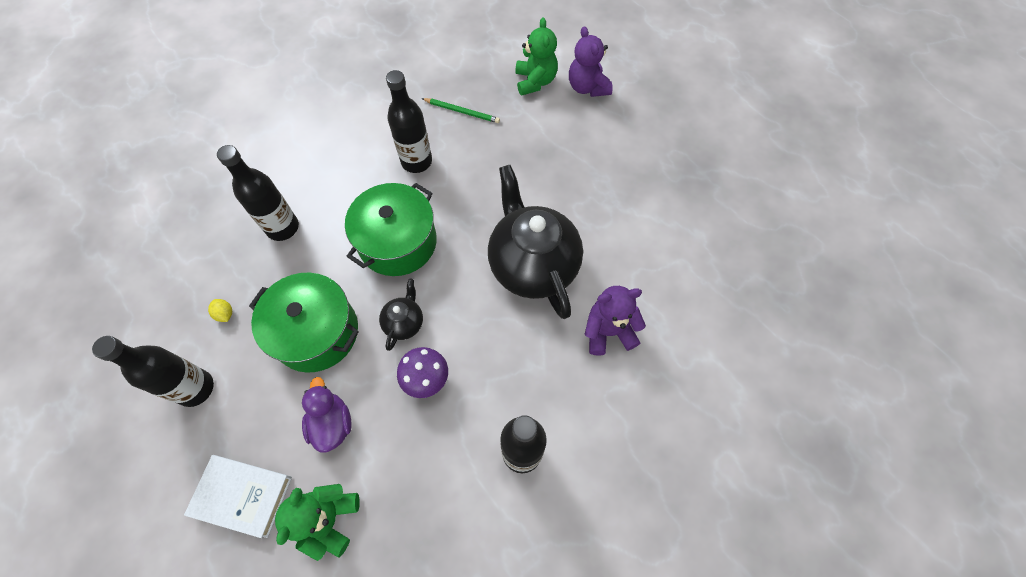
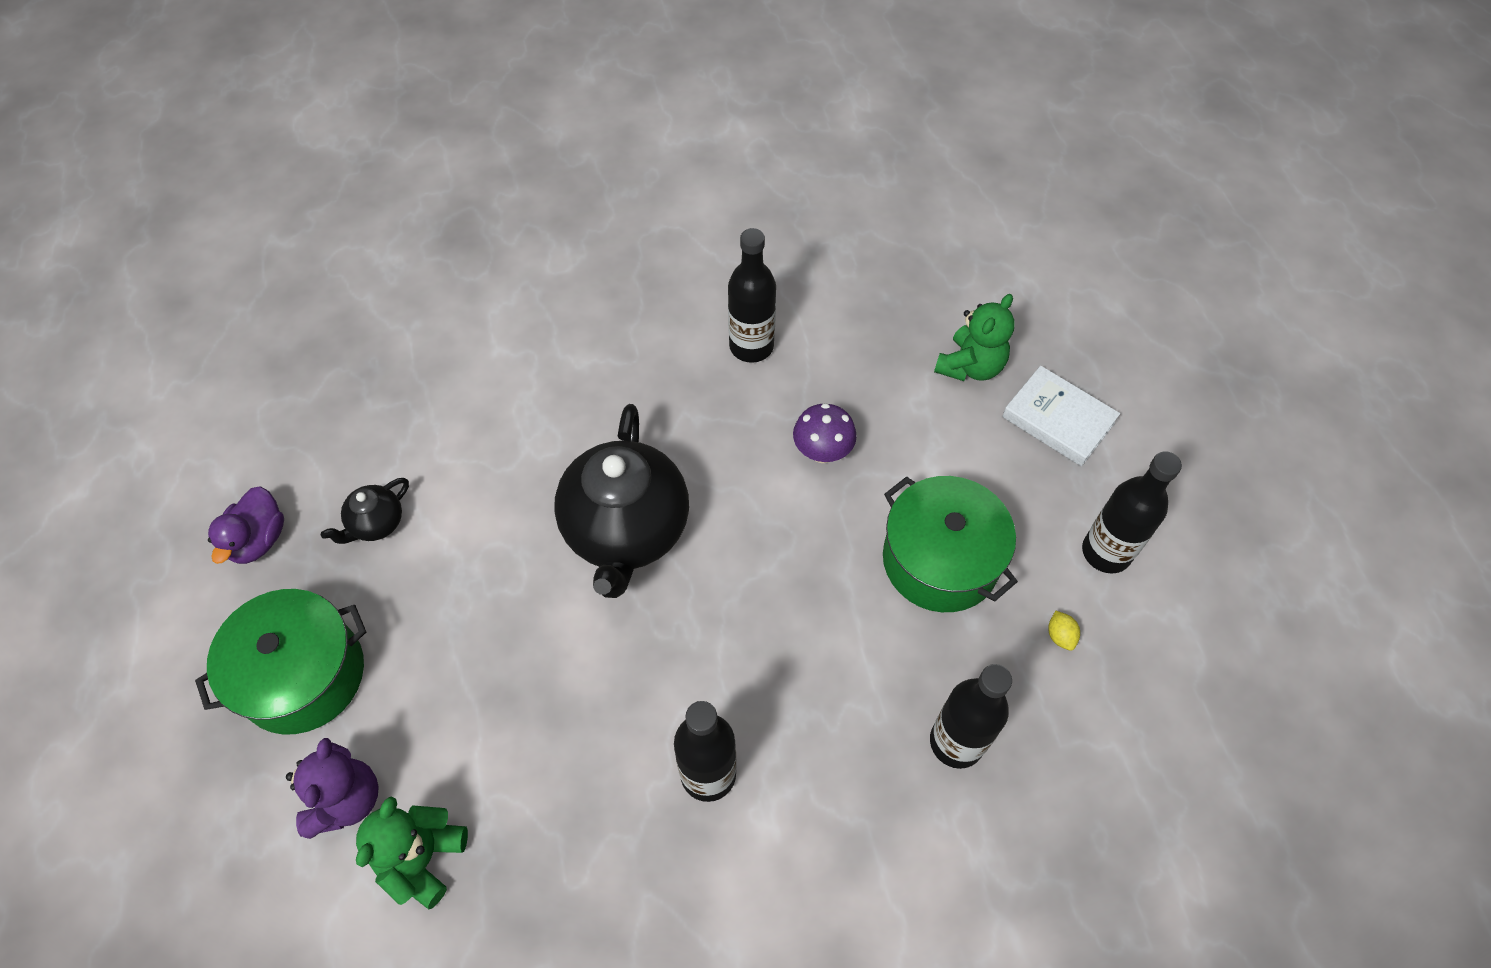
camera: 155 degrees left, 5 degrees down
purple duck [302,377,352,452] -> purple duck moved to [208,487,284,564]
green pot [345,183,437,276] -> green pot moved to [195,589,366,735]
black teapot [379,279,423,351] -> black teapot moved to [321,478,409,544]
green pencil [421,98,500,123] -> none
purple teddy bear [584,286,646,356] -> none

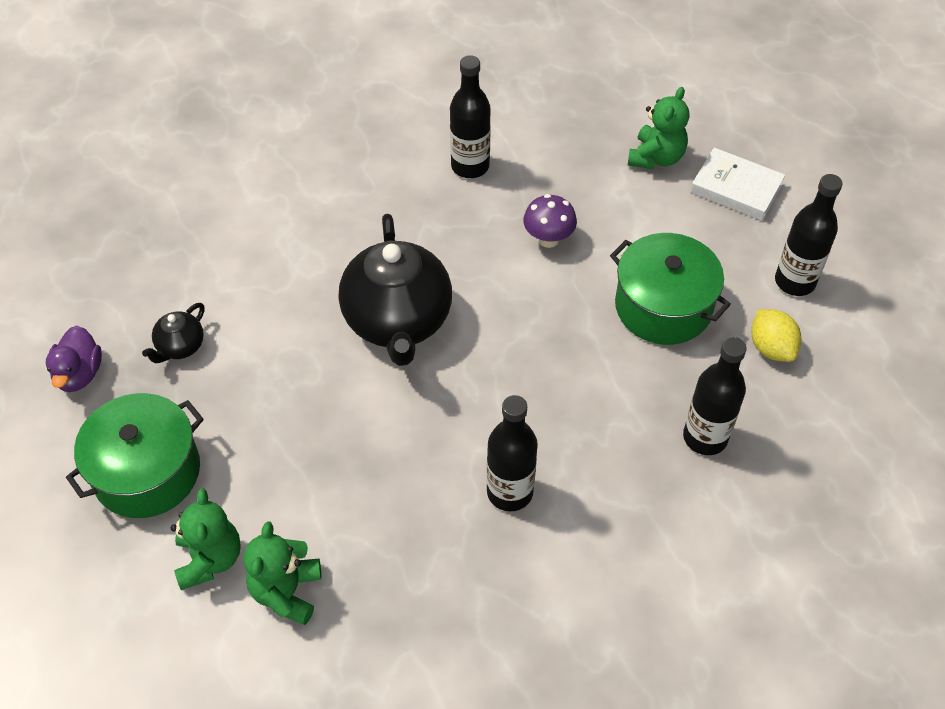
camera: 10 degrees left, 5 degrees down
purple teddy bear [286,738,379,839] -> green teddy bear [171,488,241,590]
yellow lemon [1048,611,1080,651] -> yellow lemon [751,309,801,362], size x1.86

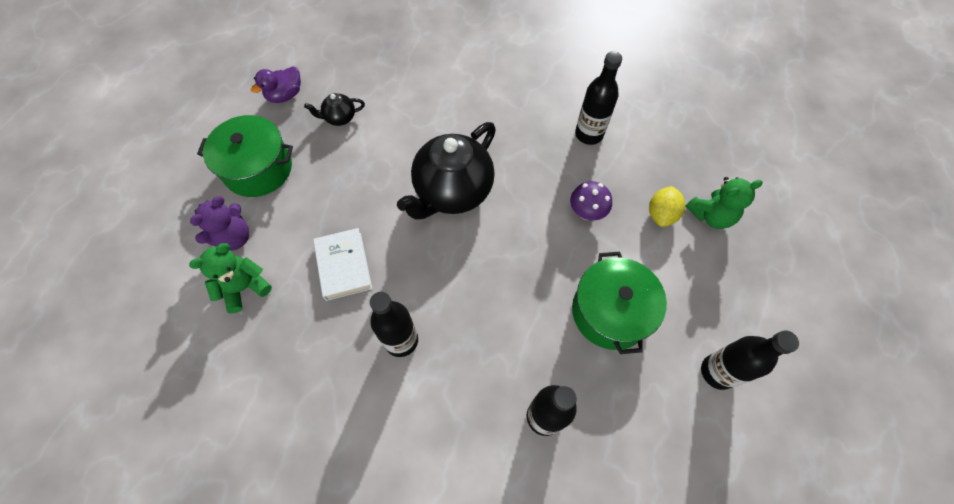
camera: 45 degrees right, 10 degrees up
green teddy bear [171,488,241,590] -> purple teddy bear [190,196,249,251]
white book [690,147,785,221] -> white book moved to [313,228,372,301]
yellow lemon [751,309,801,362] -> yellow lemon moved to [649,186,685,227]

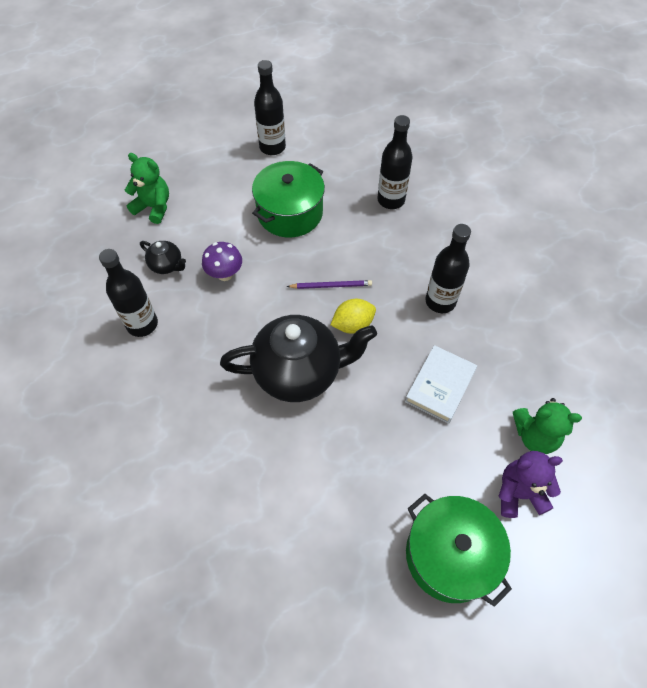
camera: 135 degrees left, 5 degrees down
purple duck [251,66,301,103] -> none
black teapot [304,93,365,126] -> black teapot moved to [140,241,186,274]
yellow lemon [649,186,685,227] -> yellow lemon moved to [331,299,376,333]
none -> purple pencil [286,280,372,289]

